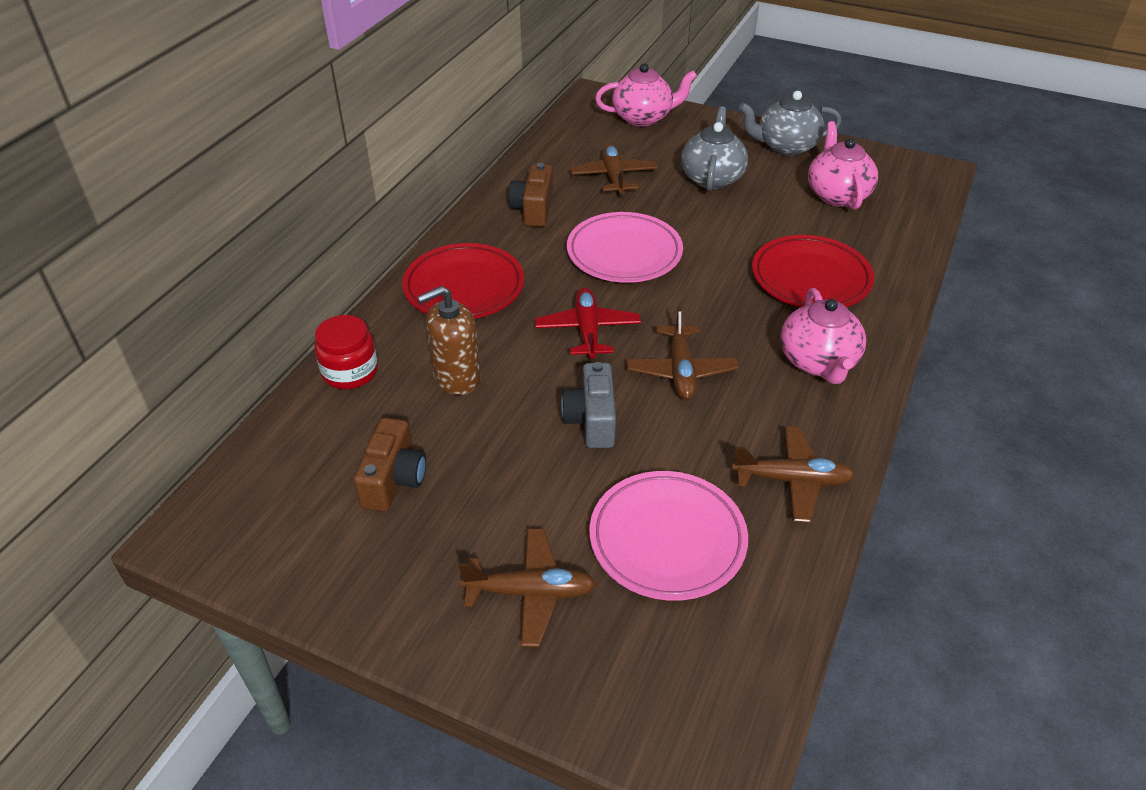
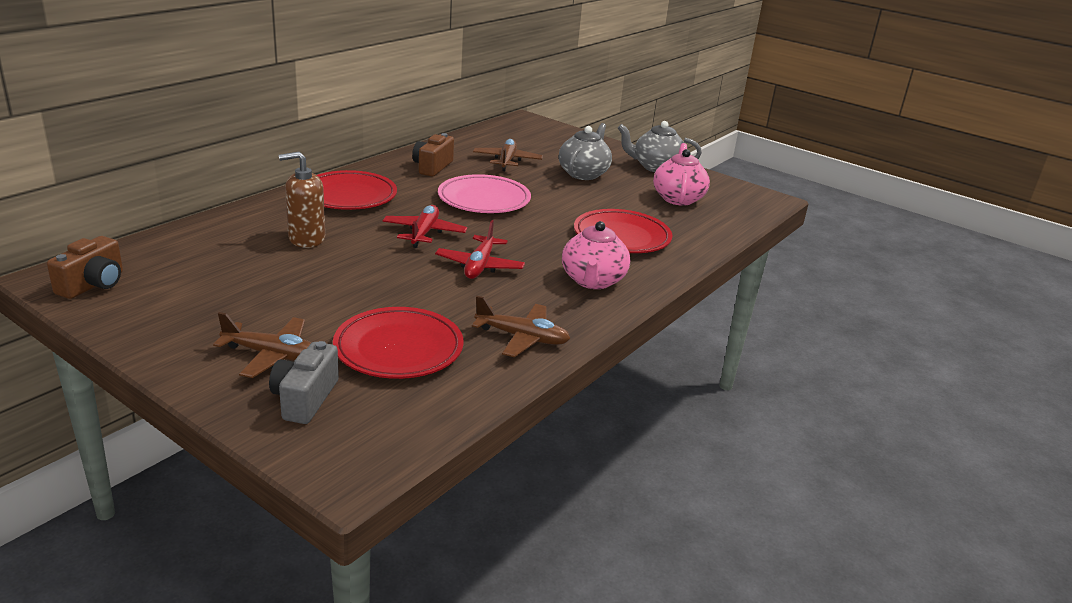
camera: 10 degrees right, 15 degrees down
red jar [314,315,378,389] -> none
brown camera [354,418,426,512] -> brown camera moved to [47,236,123,299]
grey camera [561,362,616,448] -> grey camera moved to [269,341,339,424]
pink plate [589,471,748,601] -> red plate [333,307,464,379]
pink teapot [595,64,697,127] -> none
brown plane [627,306,739,400] -> red plane [435,220,525,279]

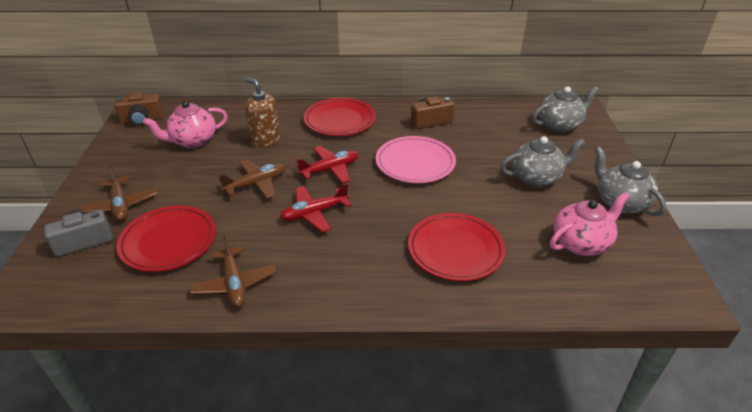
camera: 55 degrees right, 10 degrees up
brown plane [473,139,543,171] -> brown plane moved to [219,159,286,198]
pink teapot [562,221,630,289] -> pink teapot moved to [143,101,228,148]
none -> grey teapot [532,86,599,132]

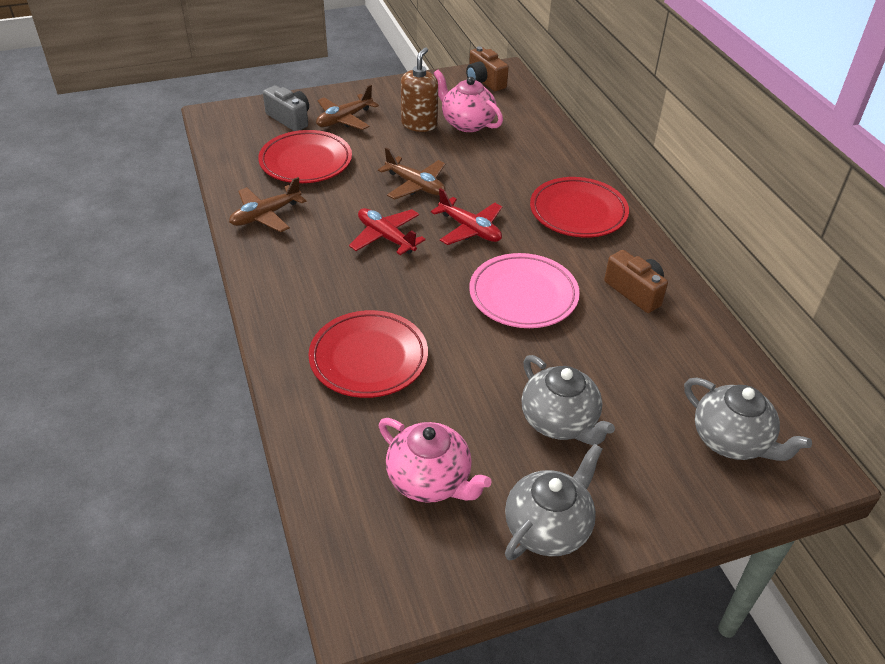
camera: 70 degrees right, 5 degrees up
brown soap dispenser [245,78,280,148] -> brown soap dispenser moved to [401,48,438,132]

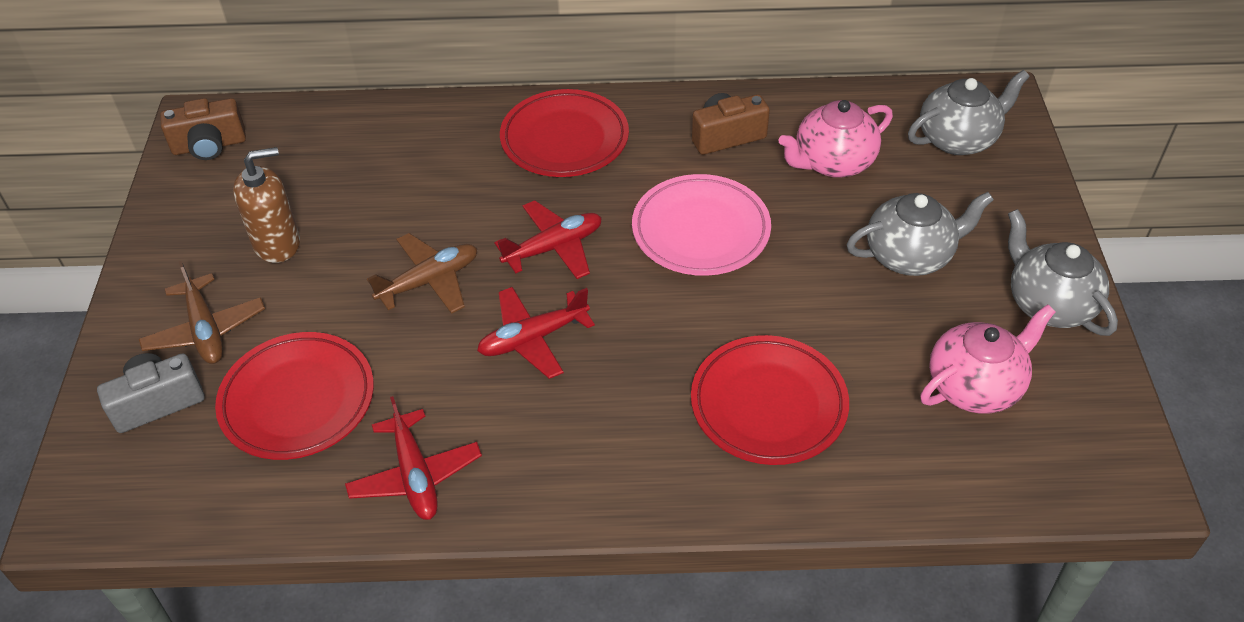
camera: 70 degrees left, 5 degrees up
brown plane [229,177,306,232] -> red plane [345,396,482,520]
brown soap dispenser [401,48,438,132] -> brown soap dispenser turned 120 degrees clockwise [233,147,300,263]
pink teapot [434,70,503,132] -> pink teapot moved to [778,100,893,178]

